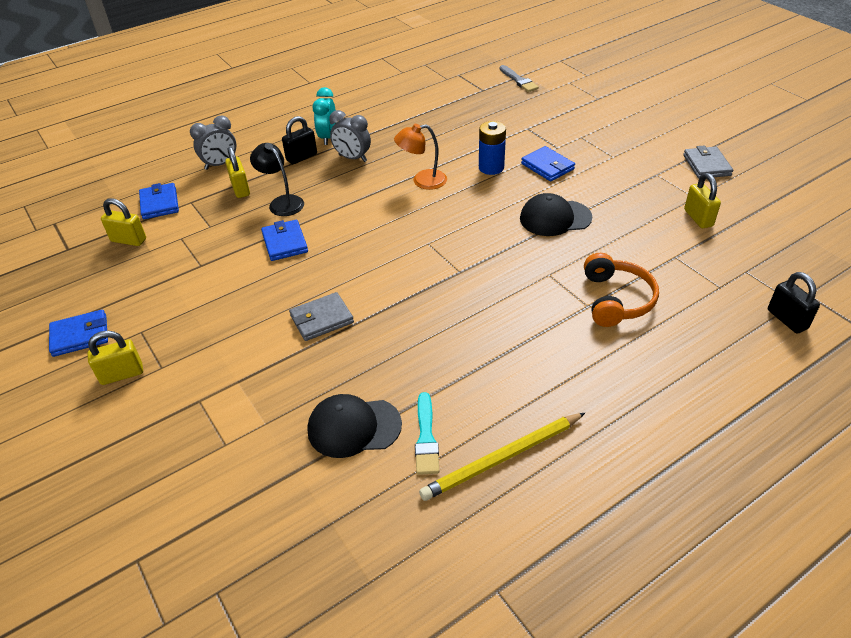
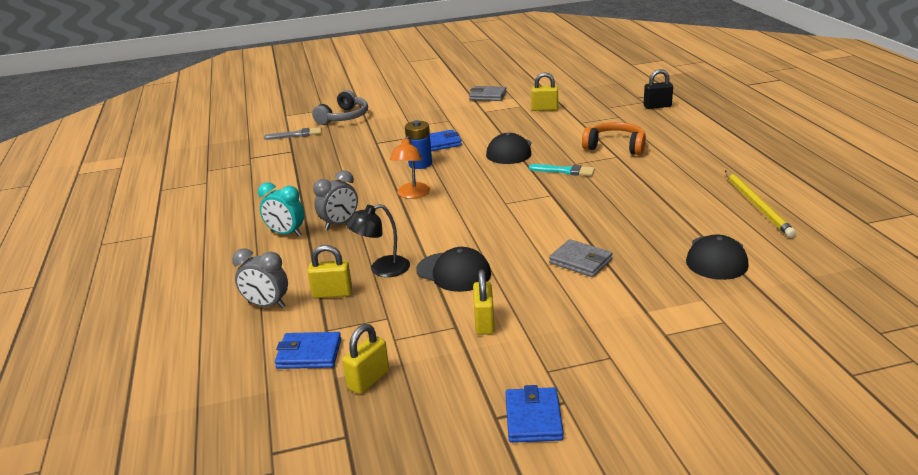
camera: 70 degrees left, 15 degrees down
yellow padlock [88,331,143,385] -> yellow padlock moved to [473,269,494,335]
grey clock [190,116,236,170] -> grey clock turned 120 degrees clockwise [232,248,288,308]
blue wallet [261,220,308,261] -> black cap [416,247,491,292]
black padlock [282,116,317,164] -> none
grey wallet [289,292,354,341] -> grey wallet turned 45 degrees counterclockwise [549,239,613,277]
turquoise brush [415,392,439,475] -> turquoise brush moved to [529,164,595,176]
none -> grey headphones [312,90,368,125]

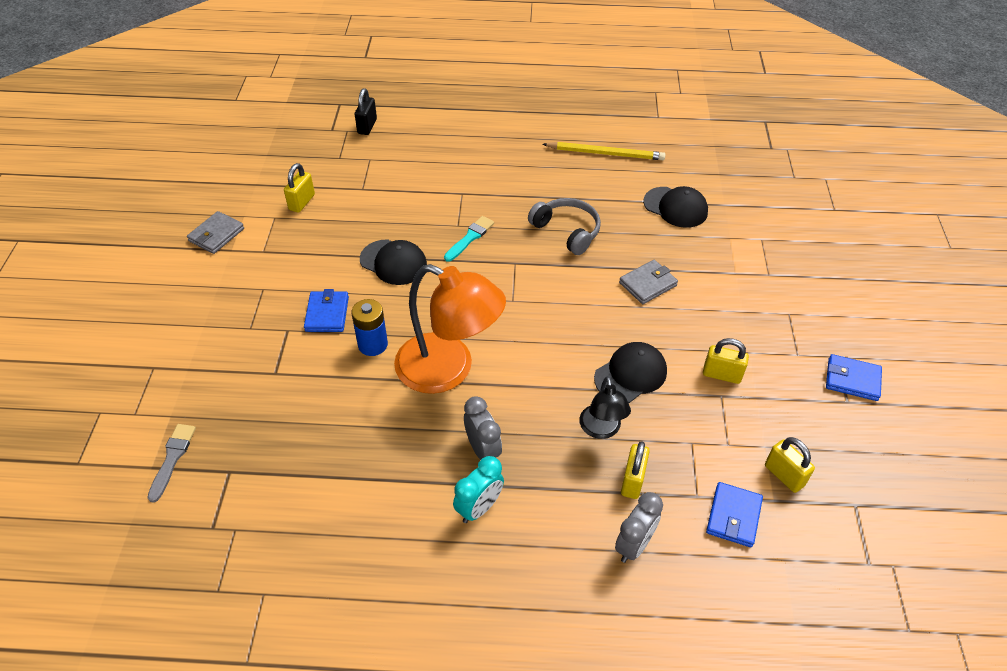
camera: 75 degrees left, 20 degrees up
grey headphones [312,90,368,125] -> grey headphones moved to [528,198,601,255]
orange lamp [390,136,430,199] -> orange lamp [394,264,506,394], size x1.95
orange headphones [582,122,646,155] -> none

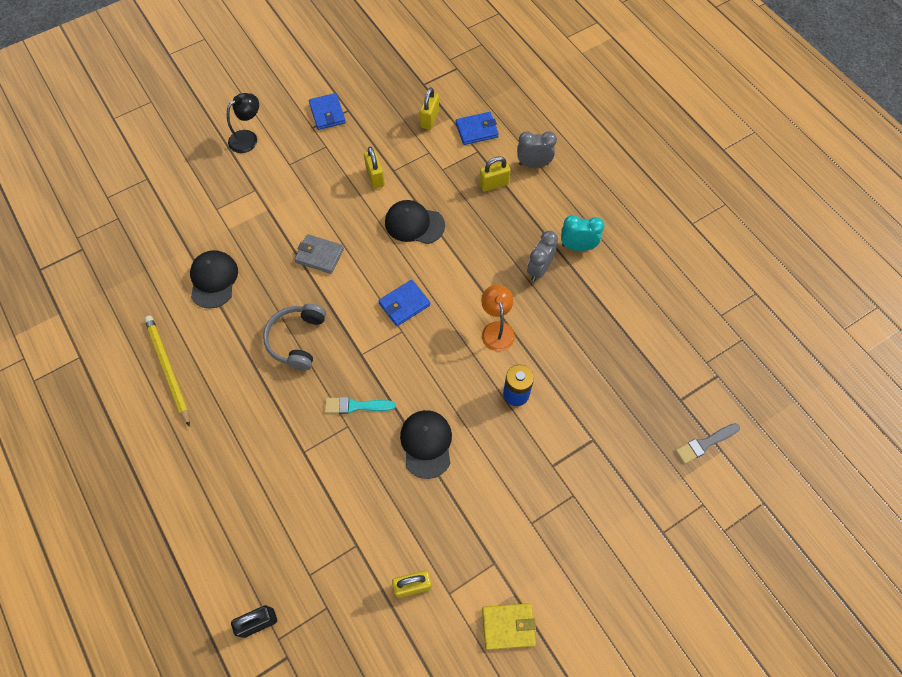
camera: 125 degrees left, 15 degrees up
grey wallet [187,211,244,254] -> yellow wallet [482,603,536,650]
blue wallet [304,289,349,332] -> blue wallet moved to [378,280,430,326]
orange lamp [394,264,506,394] -> orange lamp [481,285,515,351], size x0.51
black lamp [579,376,631,439] -> black lamp moved to [227,93,259,153]

